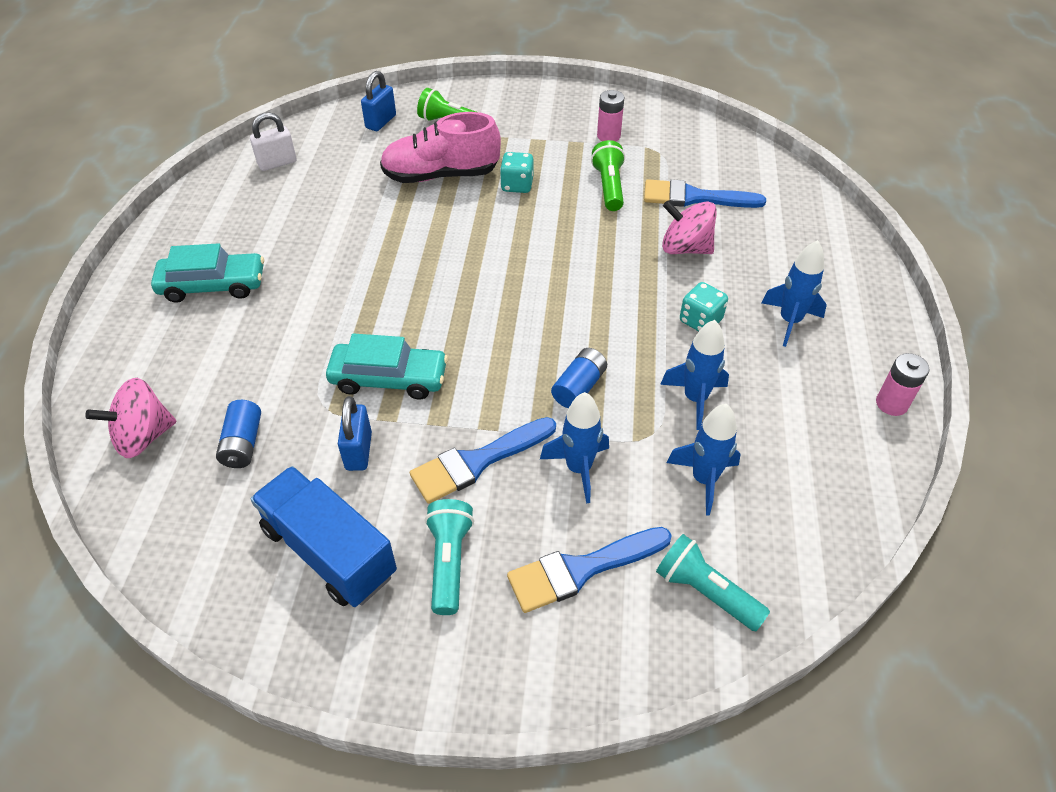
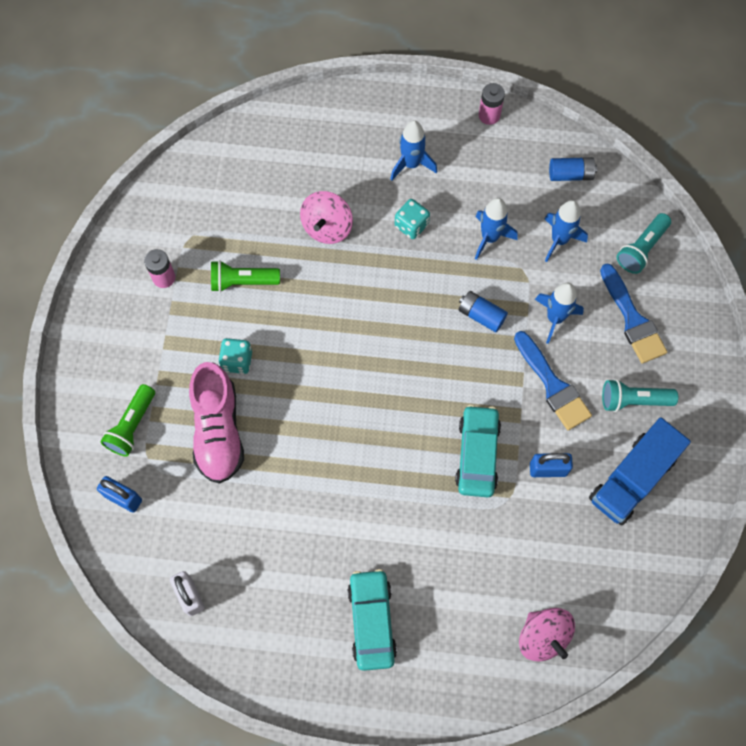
camera: 90 degrees left, 20 degrees up
blue battery [216,400,261,468] -> blue battery moved to [549,157,597,181]
blue brush [644,179,766,208] -> none

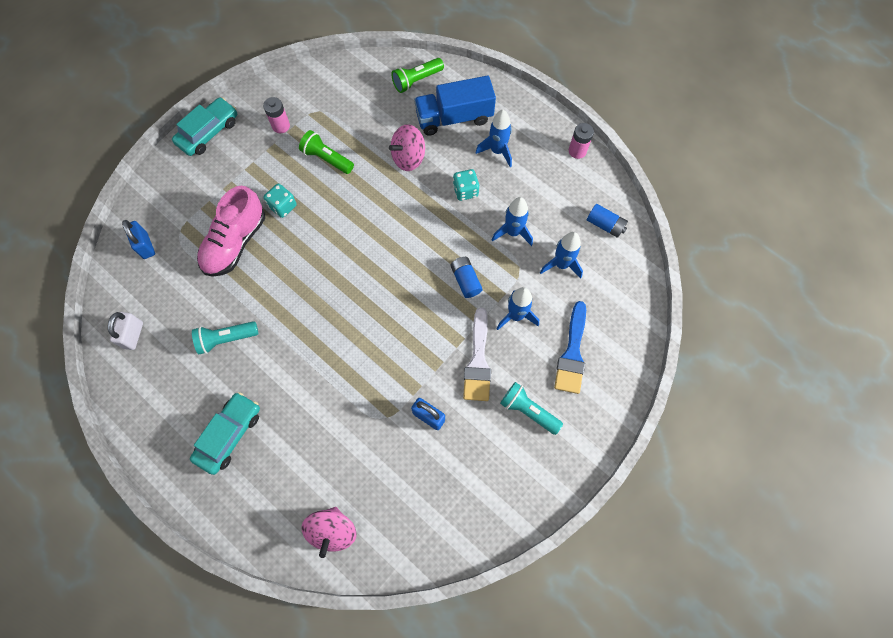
camera: 35 degrees right, 0 degrees up
green flashlight [100,384,155,457] -> green flashlight moved to [391,58,444,93]
turquoise car [455,405,501,497] -> turquoise car moved to [172,97,237,156]
blue brush [514,331,592,430] -> white brush [463,308,491,401]
blue truck [589,418,691,525] -> blue truck moved to [414,75,496,136]
turquoise flashlight [617,213,671,274] -> turquoise flashlight moved to [192,321,258,355]

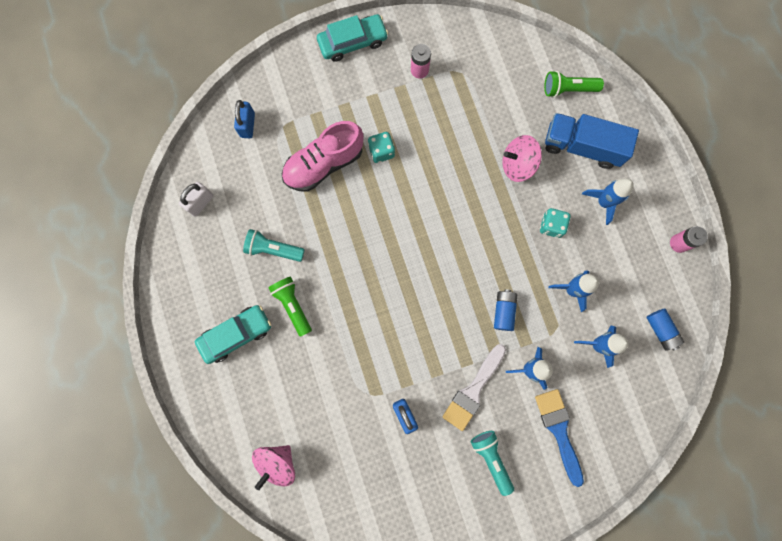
camera: 30 degrees right, 10 degrees up
green flashlight [299,130,354,174] -> green flashlight moved to [268,277,312,337]
blue brush [554,301,586,394] -> blue brush turned 120 degrees clockwise [535,389,584,487]

